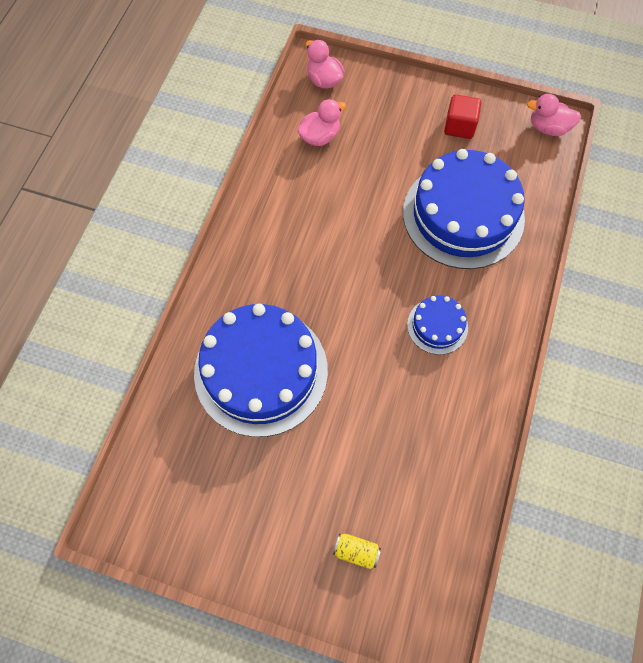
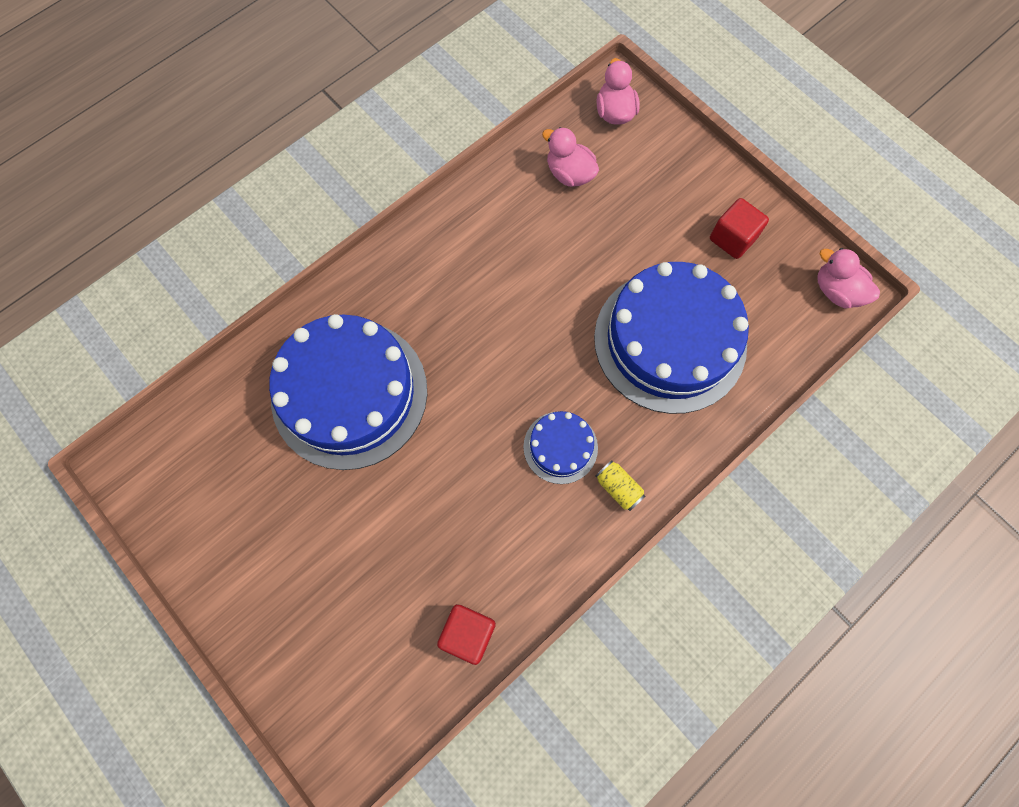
camera: 30 degrees right, 5 degrees up
pink duck [297,99,346,146] -> pink duck turned 135 degrees counterclockwise [542,127,599,187]
yellow can [333,534,381,569] -> yellow can moved to [596,460,646,511]
none -> red cube [437,604,496,665]

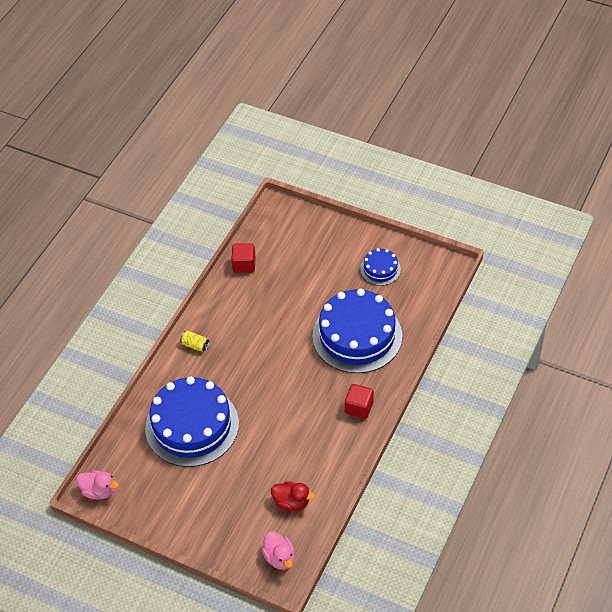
camera: 160 degrees right, 20 degrees down
blue cake [523,411,598,484] -> blue cake moved to [360,248,401,286]
pink duck [542,127,599,187] -> red duck [271,481,315,511]
red cube [710,198,769,259] -> red cube moved to [345,384,374,419]

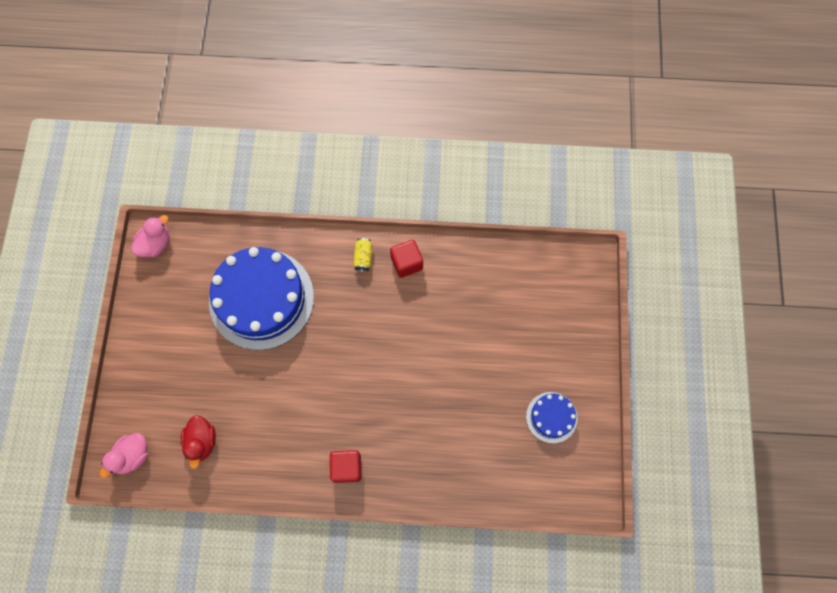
camera: 65 degrees right, 20 degrees up
pink duck [77,470,119,499] -> pink duck turned 135 degrees counterclockwise [131,215,170,257]
red cube [231,243,256,273] -> red cube moved to [390,240,423,278]
blue cake [312,288,402,373] -> none

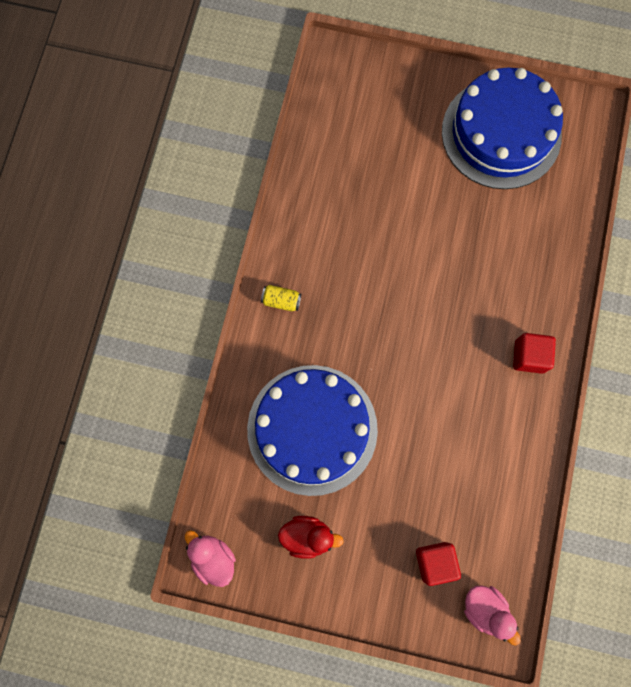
camera: 80 degrees left, 5 degrees up
red duck [181,415,216,469] -> red duck moved to [278,516,344,559]
red cube [390,240,423,278] -> red cube moved to [416,542,461,586]
blue cake [526,392,578,443] -> blue cake [442,68,563,189], size x2.14

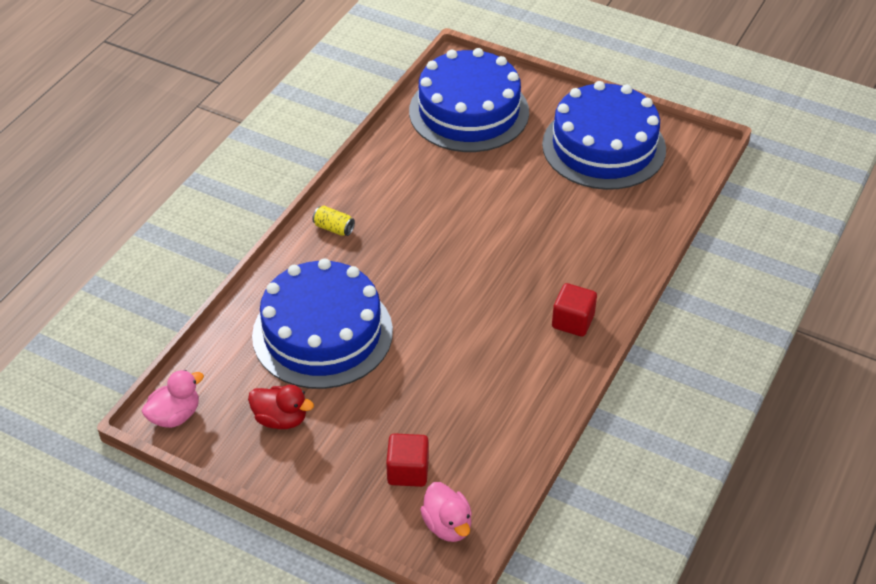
camera: 15 degrees right, 30 degrees down
pink duck [185,530,236,587] -> pink duck turned 75 degrees clockwise [142,370,204,428]
none -> blue cake [409,48,529,152]

